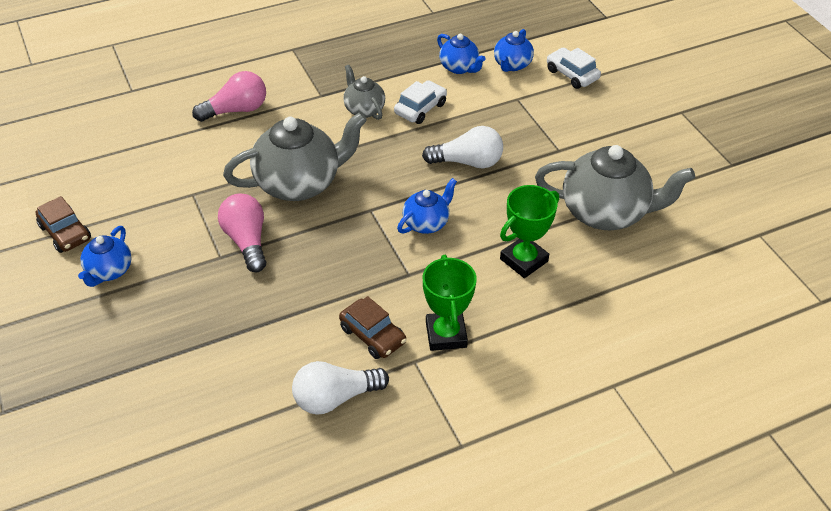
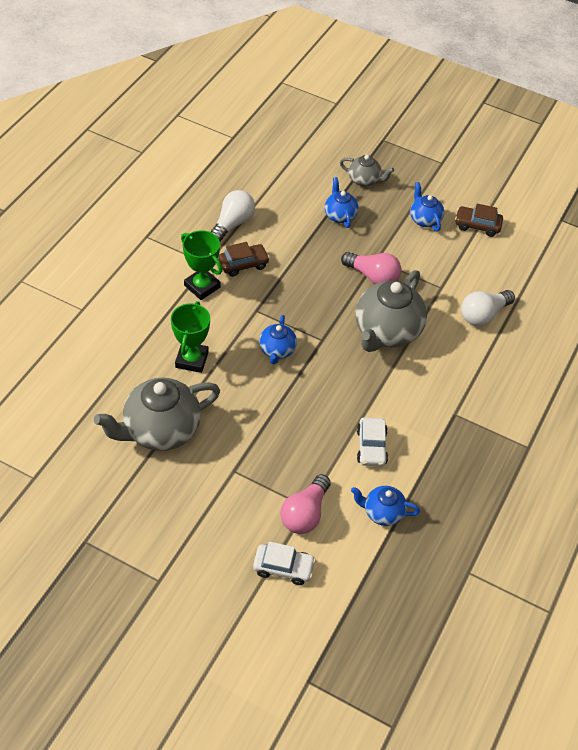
camera: 140 degrees right, 5 degrees up
pink light bulb [192,71,266,122] -> pink light bulb moved to [280,474,331,534]
brown car [339,296,406,359] -> brown car turned 150 degrees clockwise [218,242,270,277]
grey teapot [343,65,385,120] -> grey teapot moved to [340,155,394,187]
white light bulb [422,126,503,168] -> white light bulb moved to [461,290,515,326]
blue teapot [494,29,534,72] -> blue teapot moved to [325,177,359,228]

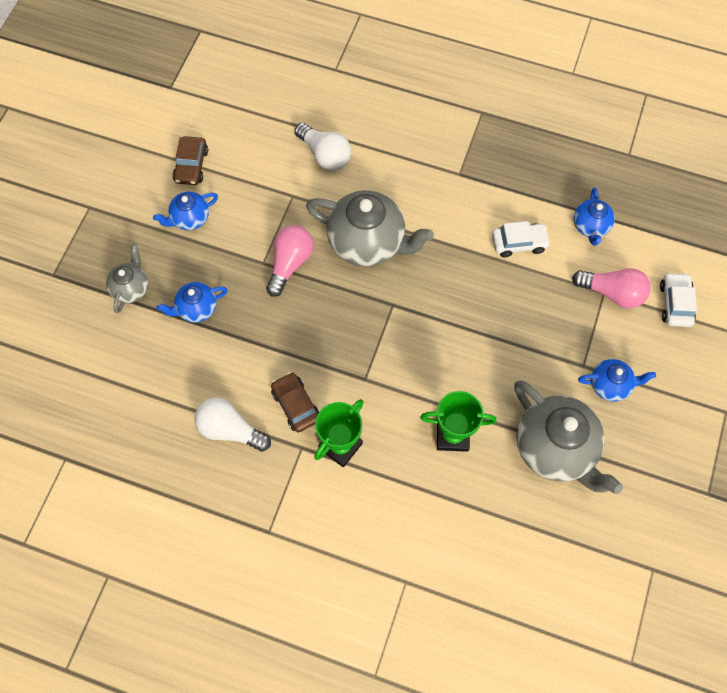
camera: 95 degrees left, 15 degrees up
blue teapot [259,315,297,364] -> blue teapot moved to [578,359,656,402]

